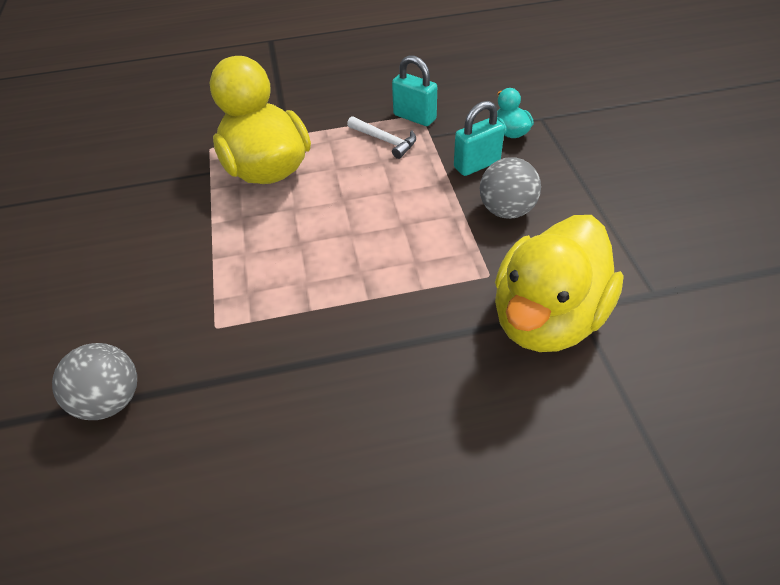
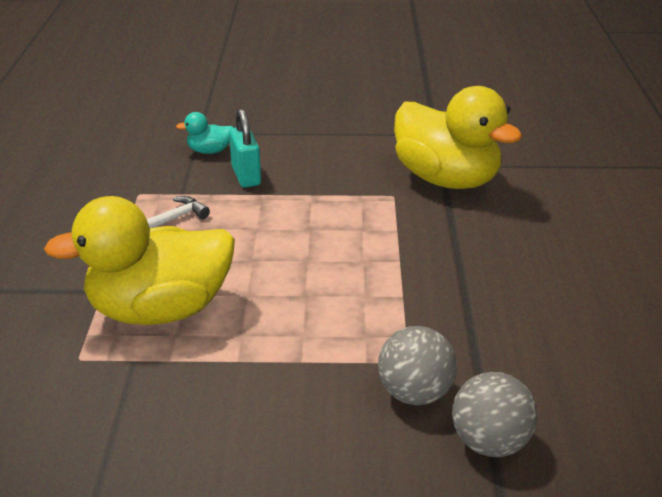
camera: 80 degrees left, 15 degrees down
turquoise padlock [392,55,437,126] -> none
grey ball [480,157,541,219] -> grey ball moved to [378,326,457,405]

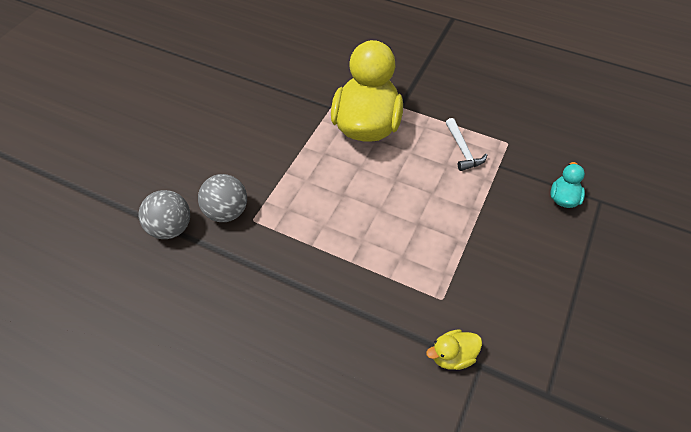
camera: 115 degrees right, 20 degrees up
turquoise padlock [229,109,261,188] -> none
yellow duck [394,86,522,189] -> yellow duck [426,329,482,370], size x0.42

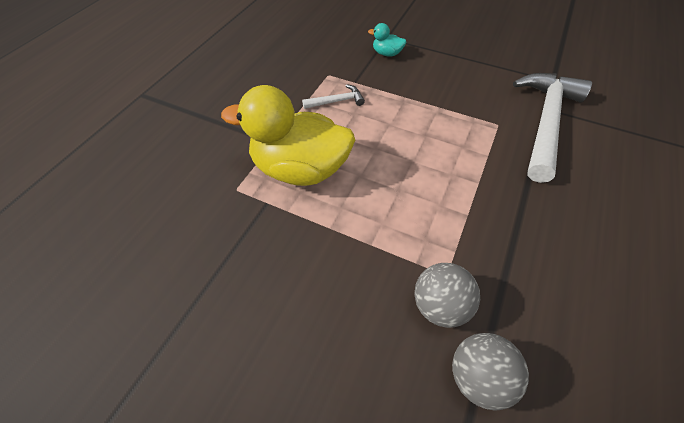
camera: 90 degrees left, 0 degrees up
yellow duck [426,329,482,370] -> white hammer [513,73,592,183]

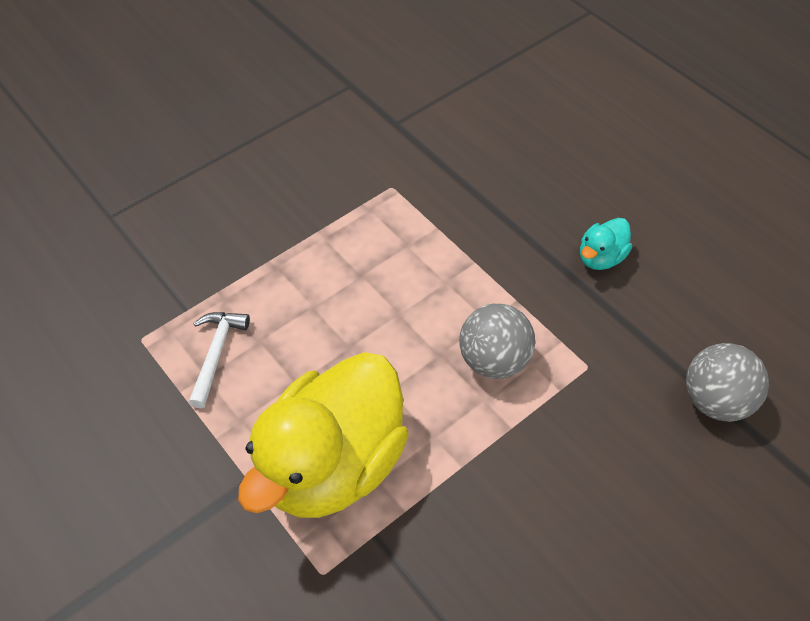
camera: 65 degrees left, 0 degrees up
turquoise duck [368,23,406,57] -> turquoise duck moved to [580,218,632,270]
grey ball [414,263,480,328] -> grey ball moved to [459,303,535,379]
white hammer [513,73,592,183] -> none

